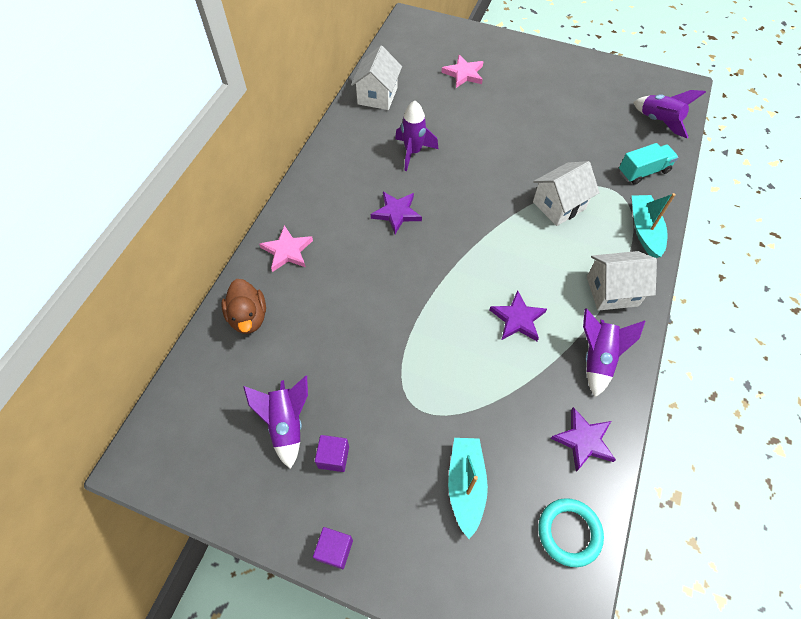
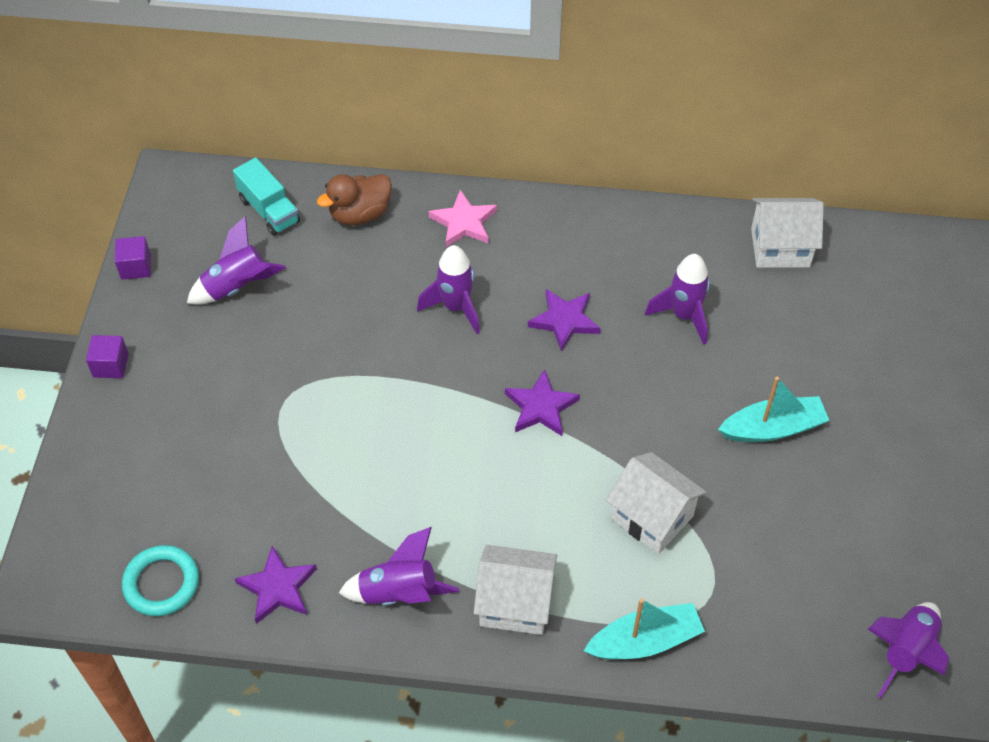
camera: 75 degrees right, 5 degrees down
purple cube [315,435,349,472] -> purple cube moved to [115,236,151,280]
pink star [441,55,483,88] -> none
turquoise boat [448,438,488,539] -> turquoise boat moved to [718,377,829,442]
purple star [489,290,547,341] -> purple star moved to [505,369,580,436]
white house [587,251,657,311] -> white house turned 60 degrees counterclockwise [474,545,557,635]
turquoise truck [619,143,679,185] -> turquoise truck moved to [233,157,300,236]
none -> purple rocket [417,245,480,334]

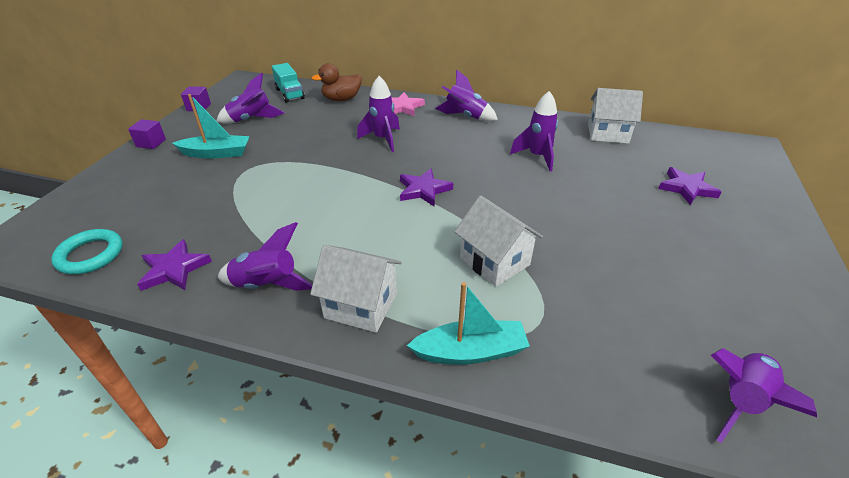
camera: 10 degrees right, 15 degrees down
purple star [528,289,601,352] -> purple star moved to [658,167,722,205]
turquoise boat [718,377,829,442] -> turquoise boat moved to [172,94,250,158]
none -> purple rocket [435,69,498,121]

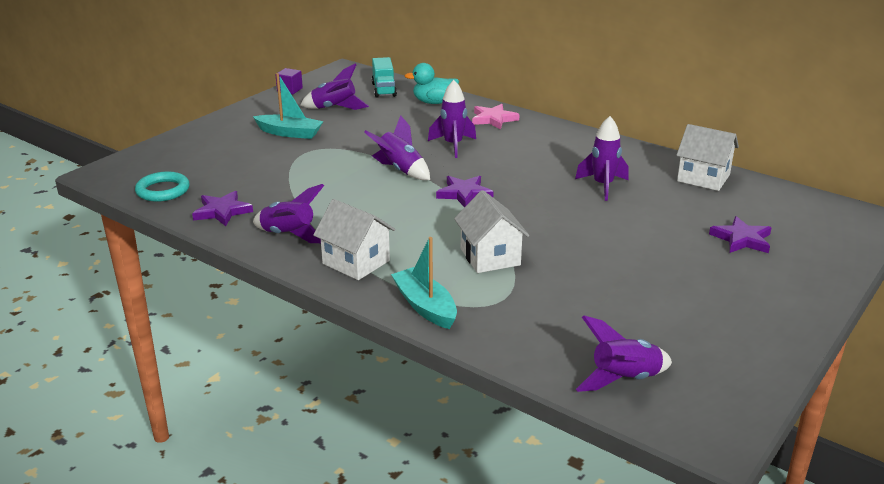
camera: 20 degrees right, 10 degrees down
purple cube [128,119,166,149] -> none
brown duck [311,63,362,101] -> turquoise duck [405,63,459,104]
turquoise boat [407,282,530,365] -> turquoise boat turned 135 degrees counterclockwise [391,237,457,329]
purple rocket [435,69,498,121] -> purple rocket moved to [364,115,430,180]

